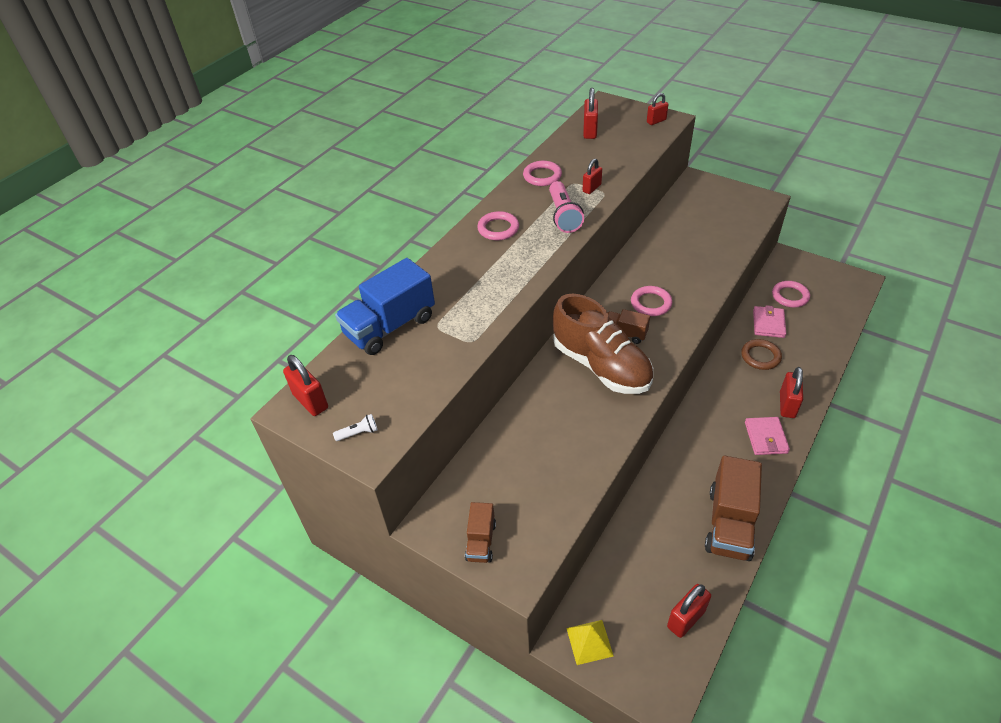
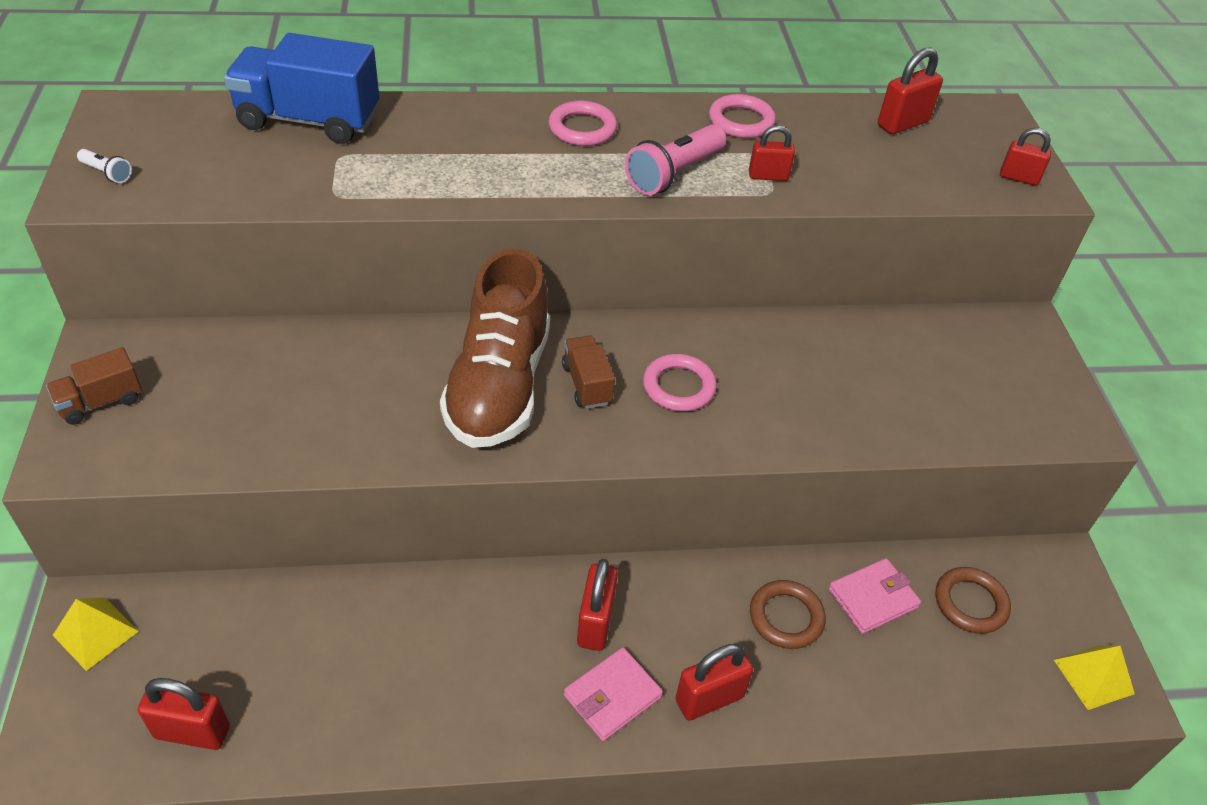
camera: 45 degrees right, 0 degrees up
red padlock [283,355,328,416] -> red padlock moved to [577,559,618,651]
brown truck [705,455,762,561] -> none
pink ring [772,281,810,308] -> brown ring [935,567,1011,634]
none -> yellow pyramid [1054,645,1135,710]

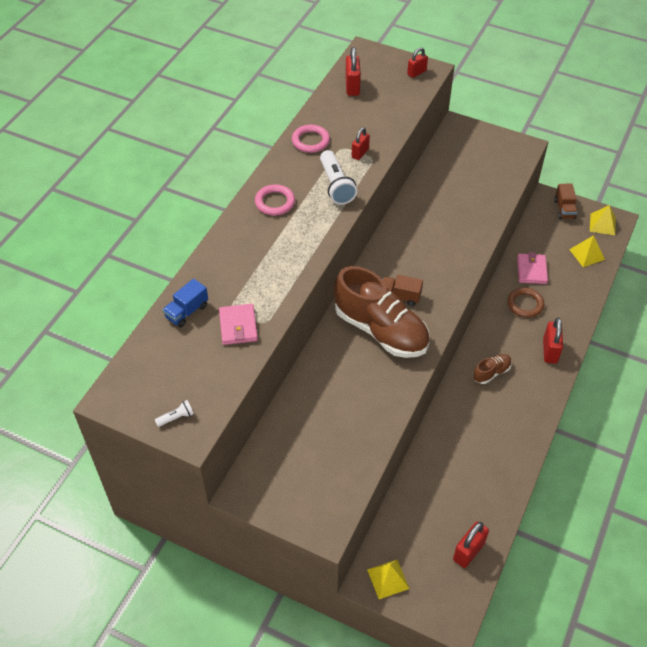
camera: 55 degrees left, 5 degrees up
brown truck [46,347,142,425] -> brown truck moved to [554,184,577,219]
blue truck [224,33,379,144] -> blue truck [163,279,208,327], size x0.52
pink wallet [564,647,663,741] -> pink wallet moved to [219,304,258,345]
red padlock [577,559,618,651] -> brown shoe [473,354,512,384]
pink flashlight [625,124,726,195] -> white flashlight [320,150,357,205]
pink ring [643,354,717,411] -> none
brown ring [935,567,1011,634] -> none
none -> yellow pyramid [569,235,605,267]

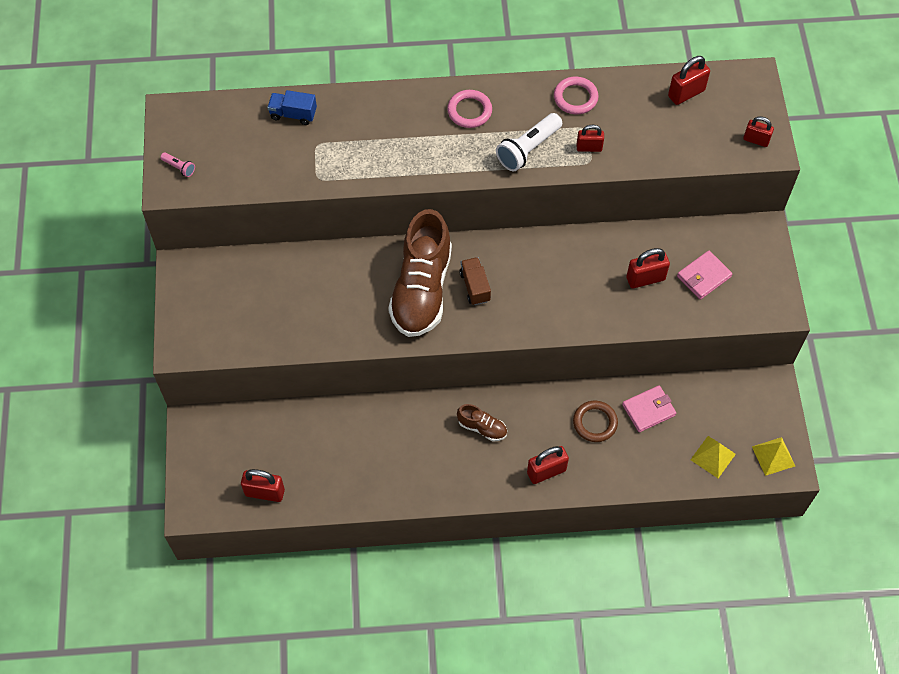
camera: 60 degrees right, 10 degrees up
white flashlight [155,400,194,427] -> pink flashlight [160,153,195,177]
pink wallet [219,304,258,345] -> pink wallet moved to [677,250,732,300]
yellow pyramid [367,560,409,599] -> none
brown truck [554,184,577,219] -> none
none -> red padlock [626,248,670,288]

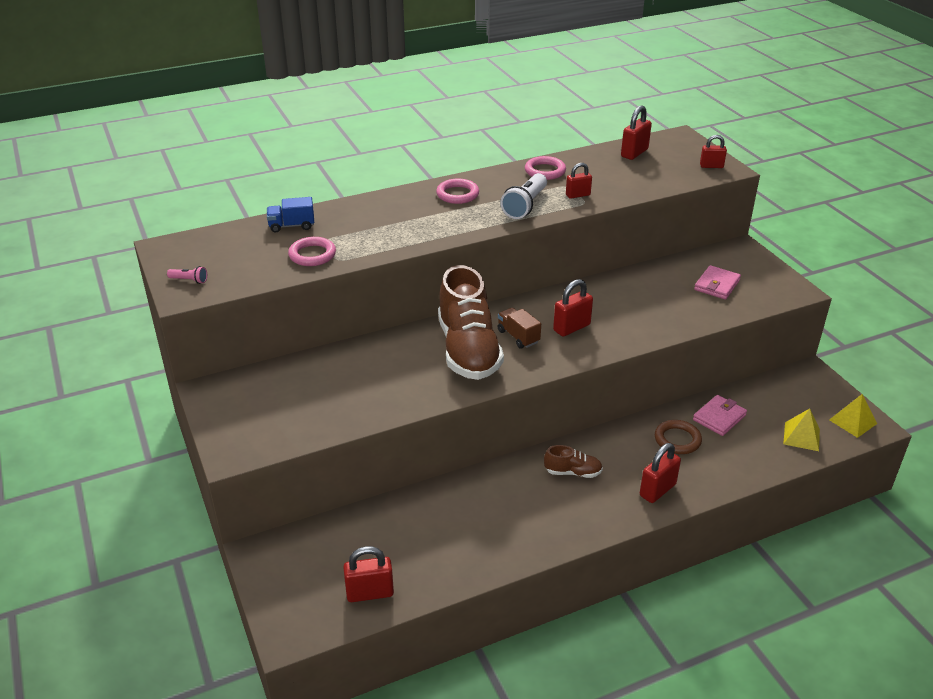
camera: 20 degrees left, 25 degrees down
red padlock [626,248,670,288] -> red padlock moved to [553,279,593,337]
none -> pink ring [288,237,336,266]

